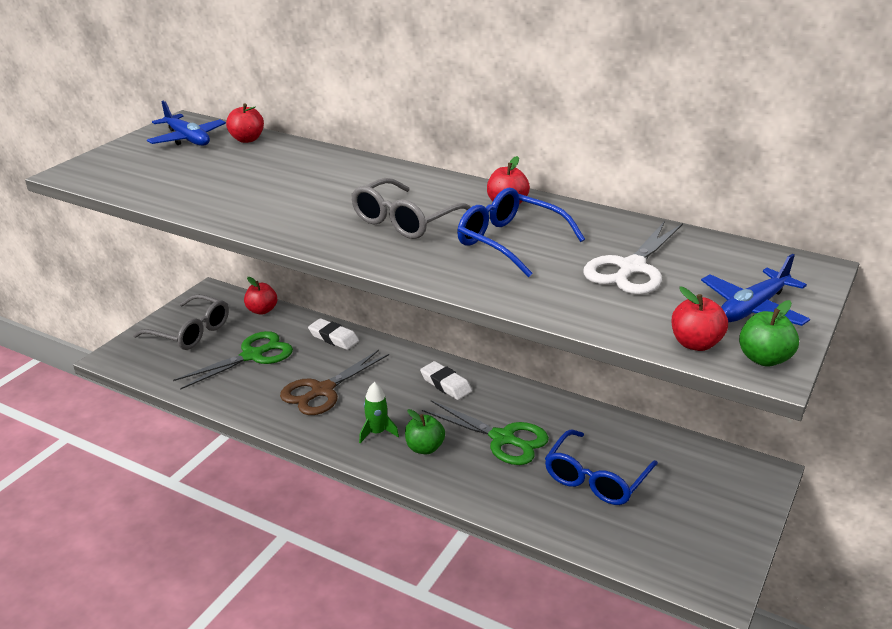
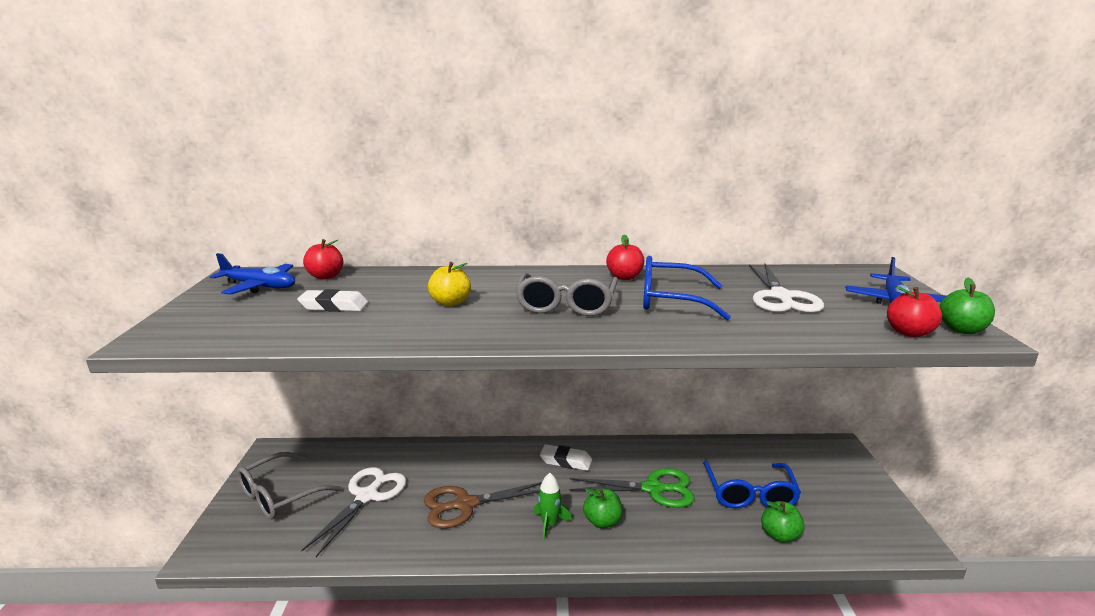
camera: 30 degrees left, 10 degrees down
grey glasses [133,294,229,350] -> grey glasses turned 135 degrees clockwise [237,452,342,519]
green scissors [173,331,293,390] -> white scissors [301,467,407,557]
red apple [244,277,277,315] -> none
brown scissors [280,350,389,415] -> brown scissors turned 60 degrees clockwise [424,482,542,529]
white eraser [308,318,359,350] -> white eraser moved to [297,289,368,312]
none -> yellow apple [428,262,471,306]
none -> green apple [761,501,805,543]

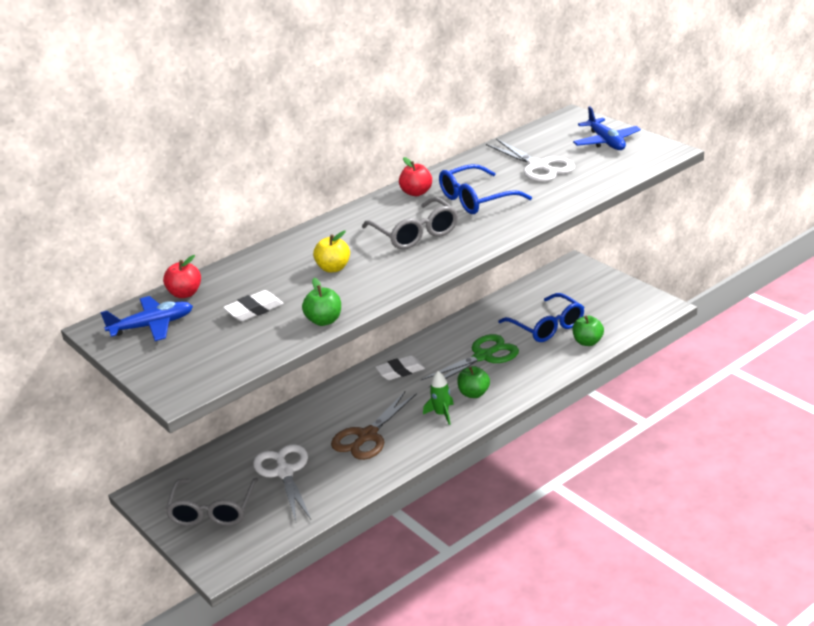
camera: 35 degrees left, 10 degrees up
red apple [887,286,942,337] -> none
green apple [940,278,995,334] -> green apple moved to [302,278,341,326]

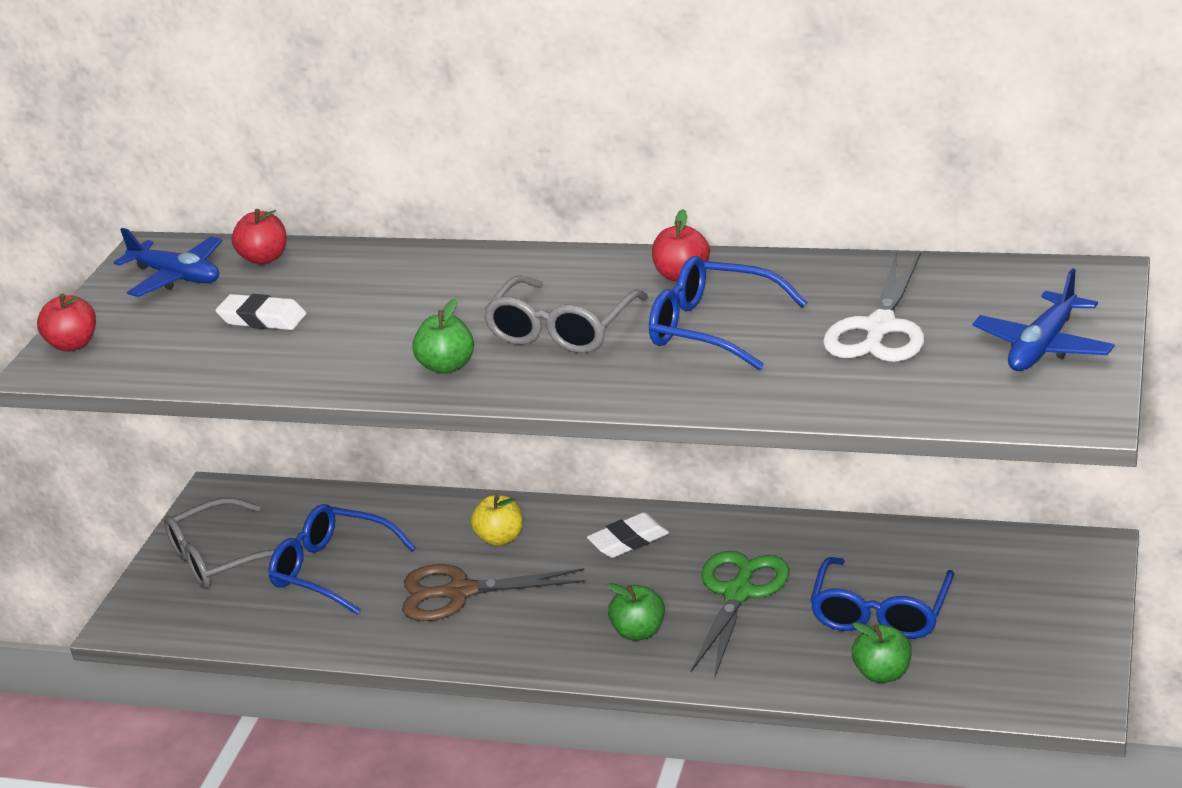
camera: 55 degrees right, 0 degrees up
white scissors [253,444,311,521] -> blue glasses [269,504,416,615]
green apple [302,278,341,326] -> green apple moved to [412,298,474,374]
yellow apple [313,231,350,273] -> yellow apple moved to [470,495,523,546]
white eraser [375,355,425,380] -> white eraser turned 60 degrees counterclockwise [587,512,669,558]
green scissors [421,334,519,387] -> green scissors turned 90 degrees counterclockwise [691,551,789,676]
green rocket [423,371,454,425] -> none
none -> red apple [37,294,96,351]

